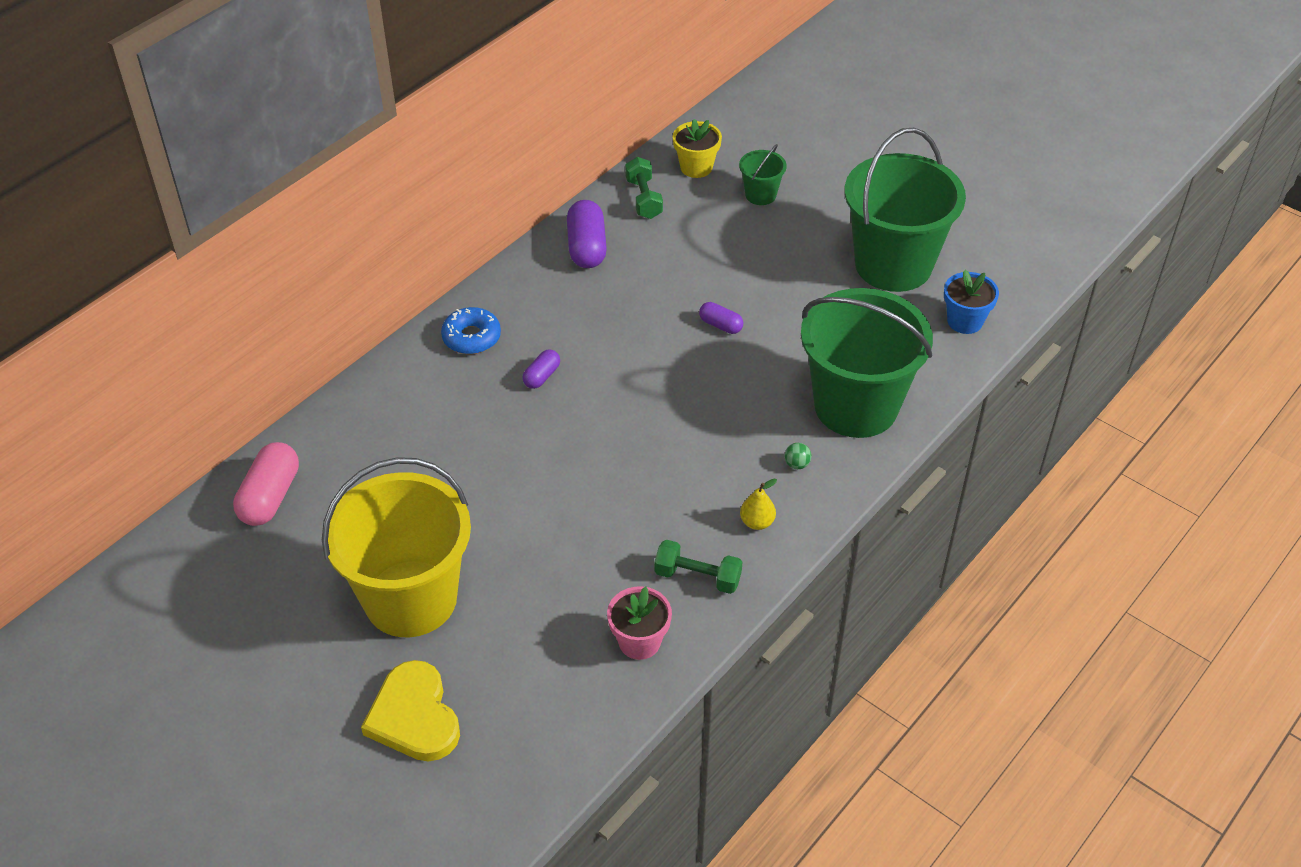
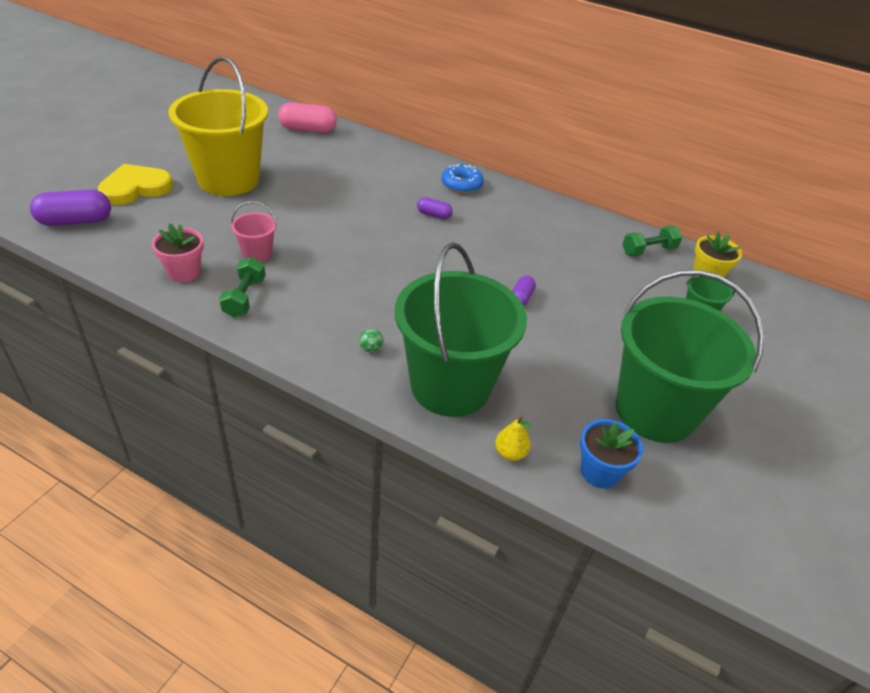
camera: 75 degrees right, 5 degrees down
purple capsule [567,200,607,268] -> purple capsule moved to [30,190,111,226]
yellow pear [740,478,777,530] -> yellow pear moved to [495,417,532,461]
none -> pink bucket [231,201,277,262]

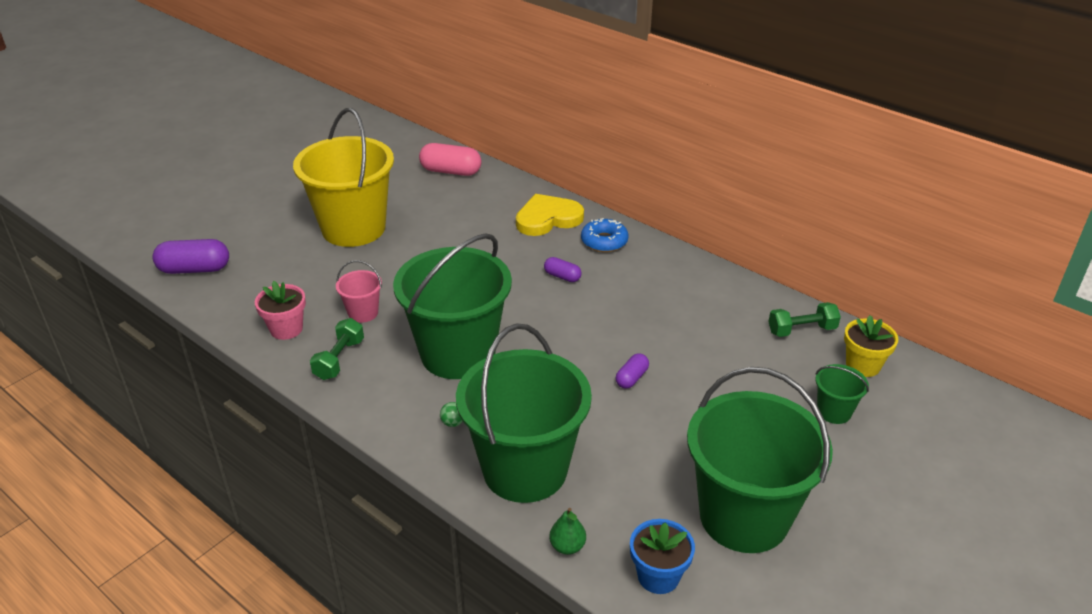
camera: 15 degrees right, 5 degrees down
yellow heart [98,164,173,205] -> yellow heart moved to [516,194,584,236]
yellow pear [495,417,532,461] -> green pear [549,508,586,555]
none -> green bucket [393,233,512,379]

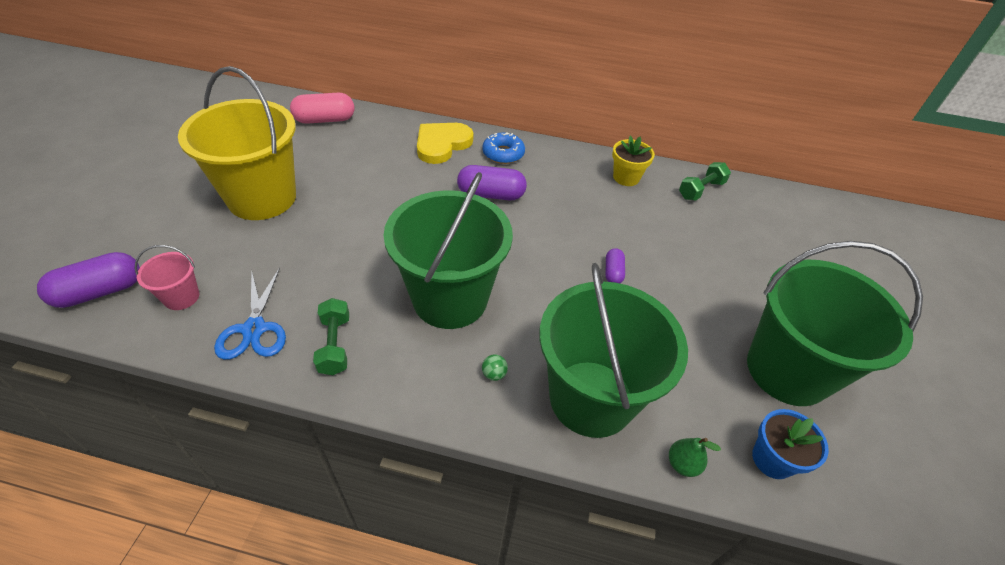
camera: 30 degrees left, 10 degrees up
pink flower pot [255,281,306,340] -> blue scissors [214,267,286,360]
pink bucket [336,260,382,323] -> pink bucket moved to [135,245,199,310]
purple capsule [544,257,582,282] -> purple capsule [457,165,527,200], size x1.81
green bucket [815,364,869,424] -> none
yellow flower pot [844,315,898,377] -> yellow flower pot moved to [612,136,655,186]

